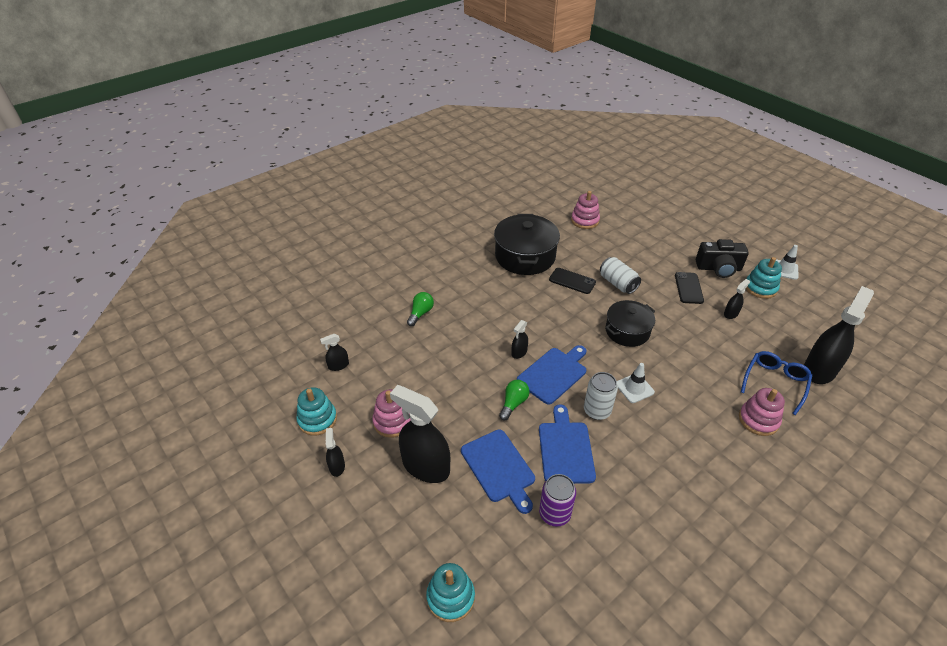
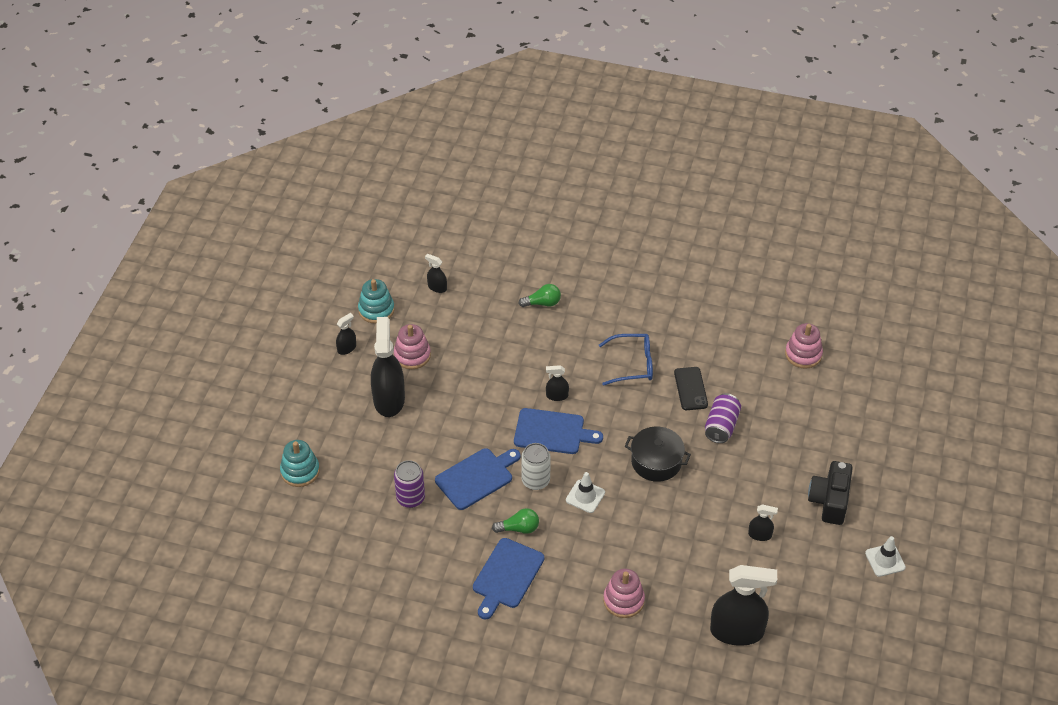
camera: 55 degrees right, 5 degrees up
blue cutting board [461,429,535,514] -> blue cutting board moved to [473,538,545,620]
black pot [494,214,560,275] -> none
green light bulb [499,380,530,421] -> green light bulb moved to [492,508,539,534]
white can [600,257,641,294] -> purple can [705,393,741,443]
black phone [675,272,704,304] -> none
black camera [696,239,749,278] -> black camera turned 45 degrees clockwise [808,461,853,525]
blue glasses [741,351,812,415] -> blue glasses moved to [599,334,653,386]
turquoise stacking toy [745,257,782,299] -> none

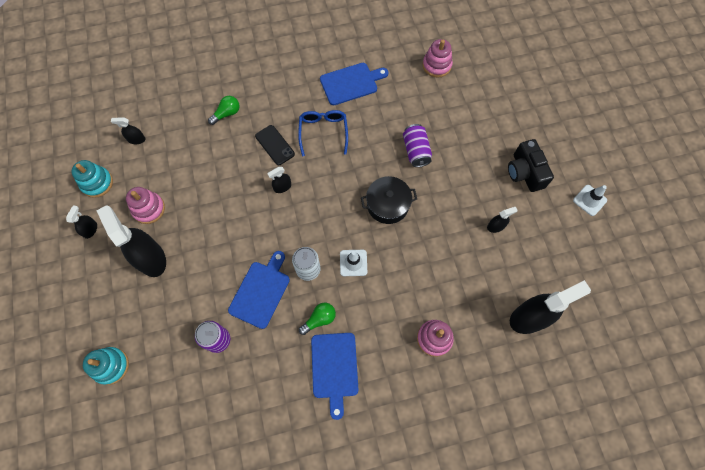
camera: 30 degrees left, 20 degrees up
blue cutting board [514,408,603,454] -> blue cutting board moved to [320,63,388,105]
blue glasses [599,334,653,386] -> blue glasses turned 60 degrees counterclockwise [298,110,348,156]
black phone [674,367,708,410] -> black phone moved to [255,125,295,165]

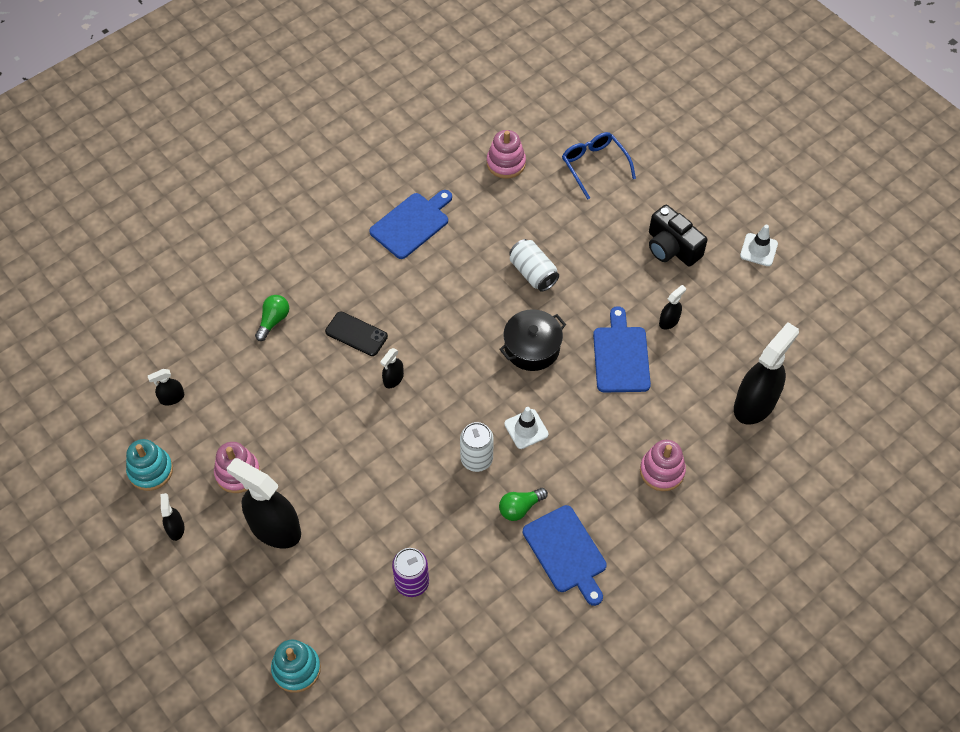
camera: 25 degrees left, 10 degrees down
blue cutting board [228,251,290,329] -> blue cutting board moved to [593,306,651,392]
blue glasses [298,110,348,156] -> blue glasses moved to [562,132,636,200]
green light bulb [299,303,336,335] -> green light bulb turned 150 degrees counterclockwise [499,488,548,521]
purple can [403,124,432,167] -> white can [509,239,559,291]

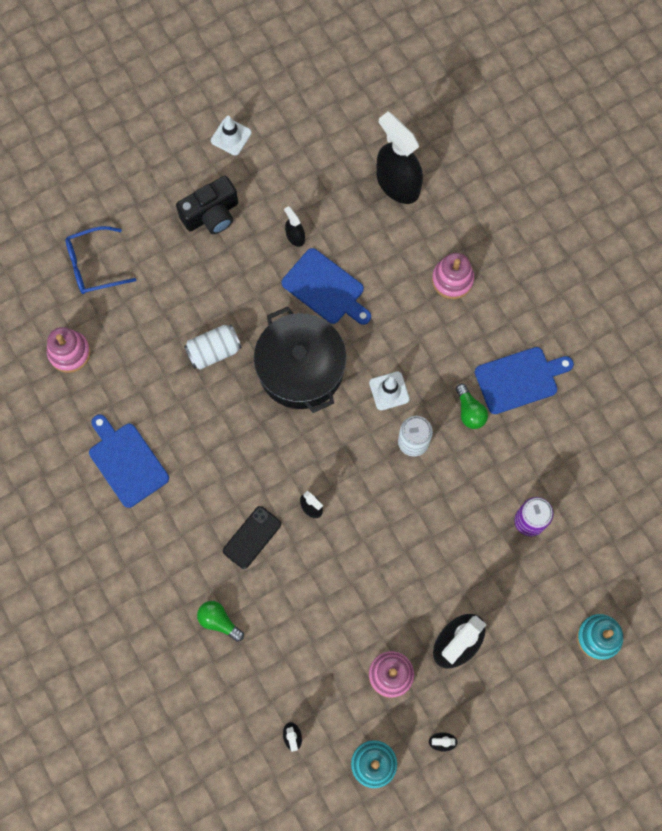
camera: 80 degrees left, 15 degrees up
black pot [499,309,566,371] -> black pot [254,306,346,413], size x1.55
blue cutting board [593,306,651,392] -> blue cutting board turned 150 degrees counterclockwise [282,248,371,325]

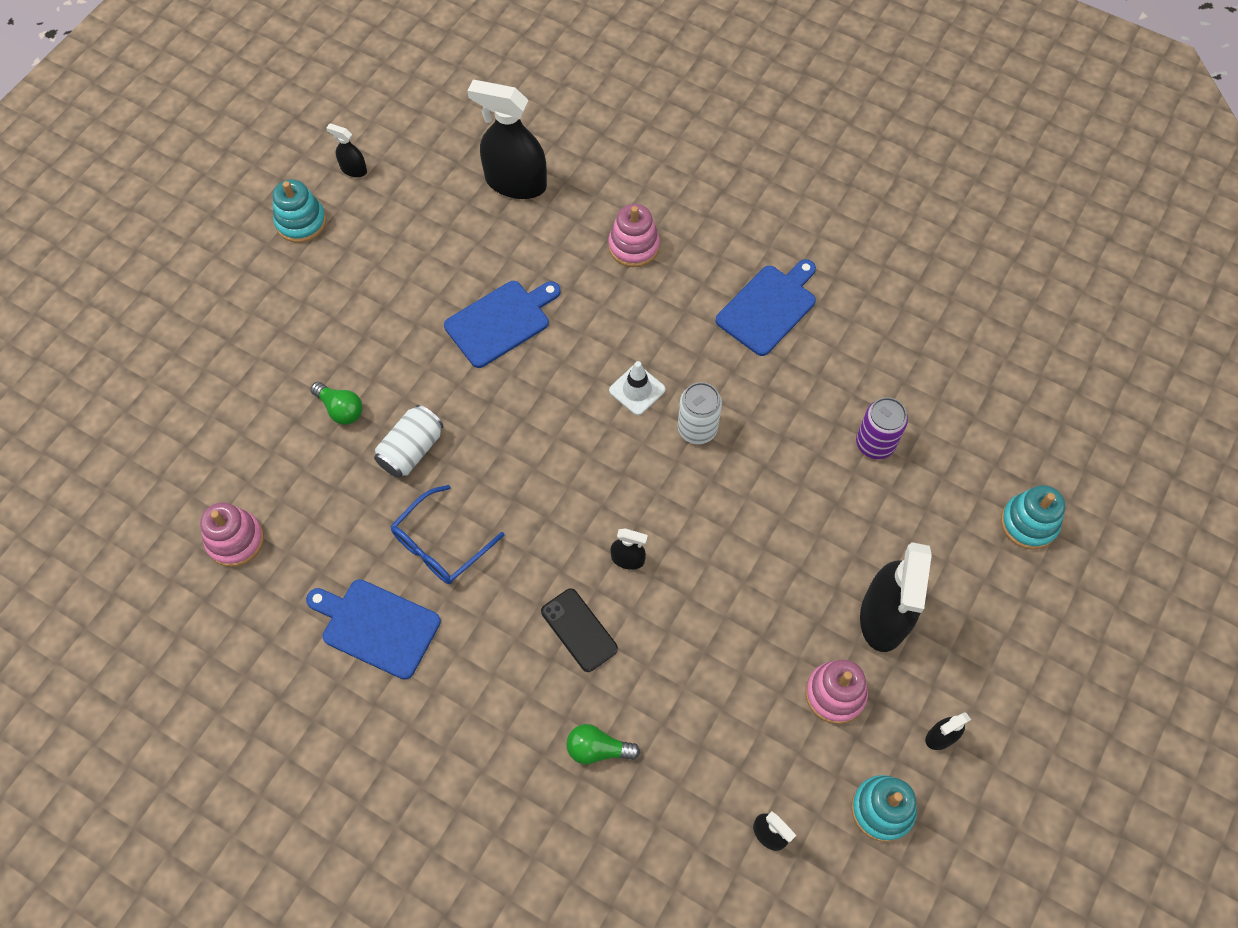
camera: 30 degrees left, 10 degrees down
blue glasses [65,226,136,294] -> blue glasses moved to [391,485,504,584]
black camera [176,176,238,234] -> none
white traffic cone [211,116,252,156] -> turquoise stacking toy [273,179,327,243]
black phone [223,506,281,569] -> black phone turned 45 degrees counterclockwise [541,588,618,672]
black pot [254,306,346,413] -> none
blue cutting board [282,248,371,325] -> blue cutting board turned 45 degrees counterclockwise [444,281,561,368]
black spray bottle [284,206,305,247] -> black spray bottle moved to [326,123,367,177]
green light bulb [456,384,488,429] -> green light bulb moved to [311,382,363,425]

